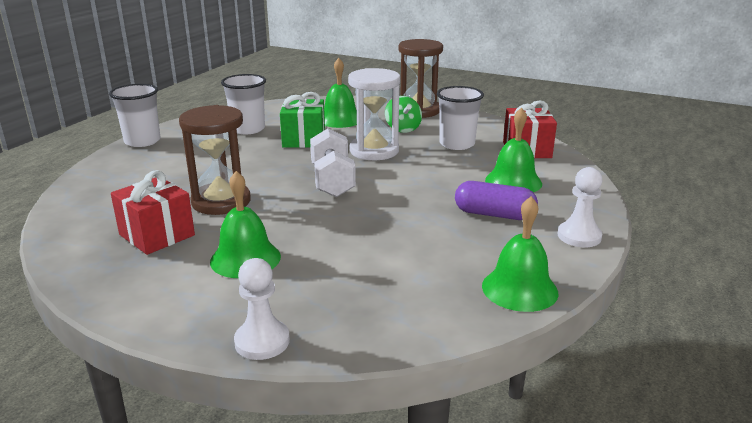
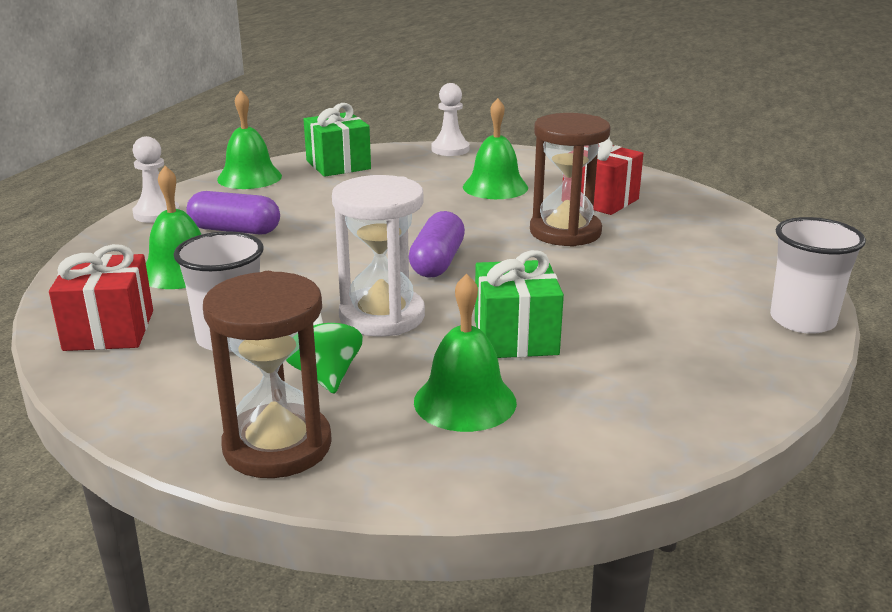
camera: 175 degrees right, 0 degrees up
white cup [221,74,266,134] -> none
white dumbbell [310,128,356,197] -> purple capsule [409,211,465,278]
none -> green gift [303,103,371,177]

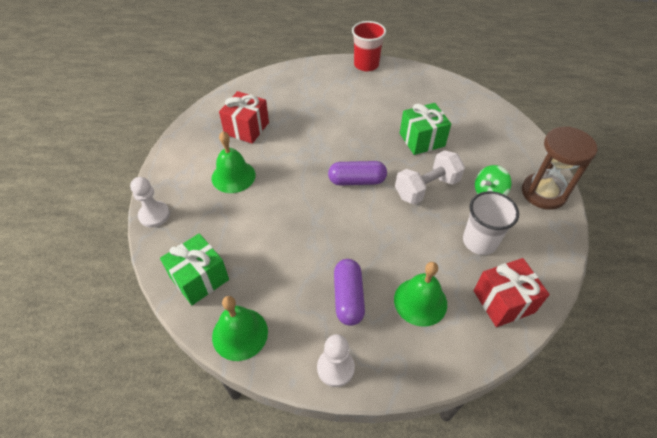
camera: 105 degrees left, 25 degrees up
white hourglass [332,175,425,337] -> white dumbbell [395,150,465,205]
green bell [414,274,517,432] -> none
brown hourglass [530,113,611,247] -> none
white cup [770,217,866,334] -> red cup [352,21,386,71]

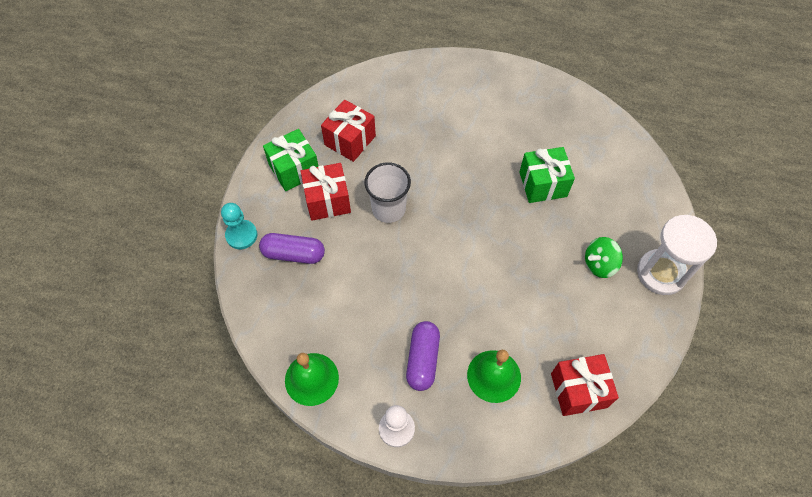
camera: 10 degrees right, 10 degrees up
white pawn [130,177,170,228] -> turquoise pawn [221,203,257,249]
green gift [160,233,229,305] -> green gift moved to [263,129,318,191]
green bell [212,131,255,193] -> red gift [301,163,351,221]
purple capsule [328,161,387,185] -> purple capsule moved to [259,233,325,264]
red cup [352,21,386,71] -> none
white dumbbell [395,150,465,205] -> none
white cup [463,191,519,255] -> white cup moved to [364,162,411,223]
brown hourglass [522,126,597,210] -> white hourglass [637,215,717,295]

